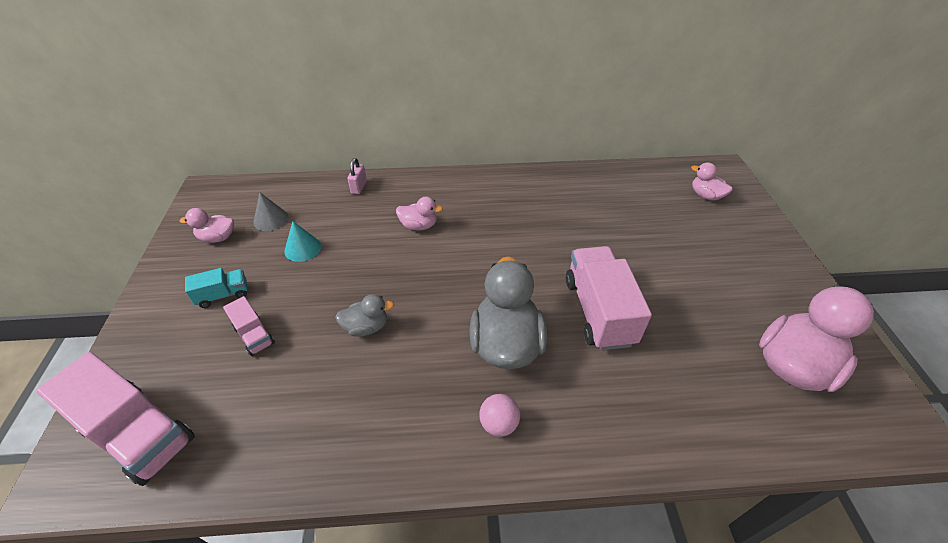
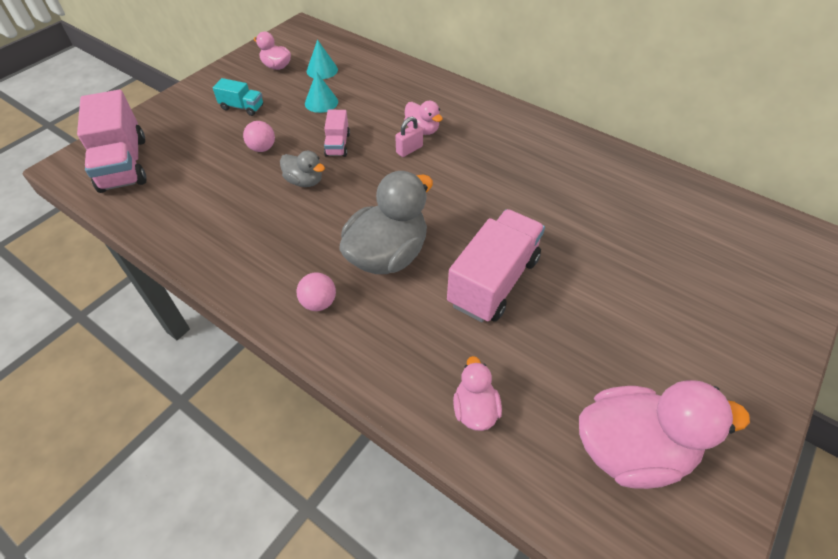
camera: 40 degrees right, 5 degrees up
pink truck [223,296,275,356] -> pink truck moved to [324,110,350,157]
grey cone [253,192,289,231] -> turquoise cone [307,40,338,79]
pink padlock [347,158,367,194] -> pink padlock moved to [395,117,423,157]
pink duck [691,162,733,200] -> pink duck moved to [453,356,502,431]
none -> pink ball [243,121,275,152]

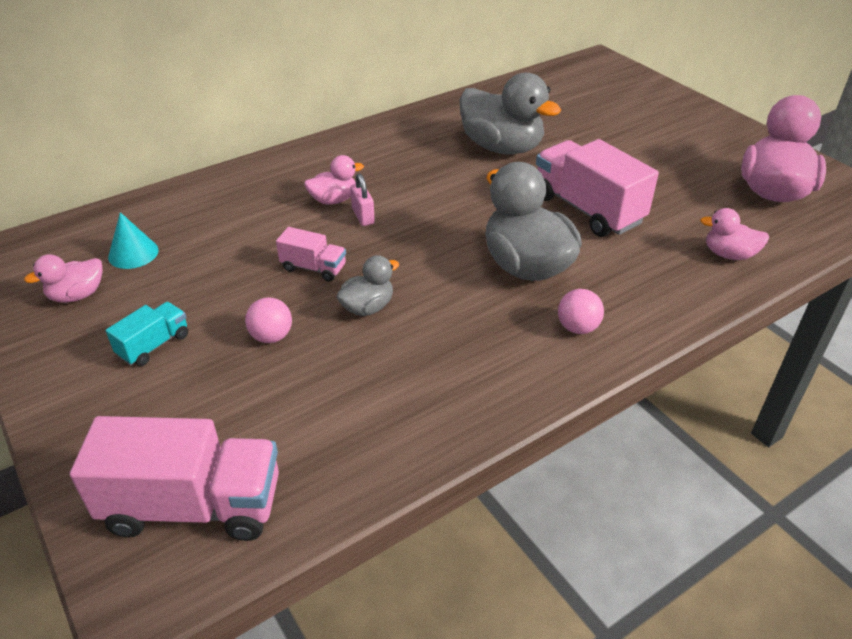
camera: 70 degrees left, 10 degrees down
turquoise cone [305,71,338,113] -> none
none -> grey duck [460,72,561,154]

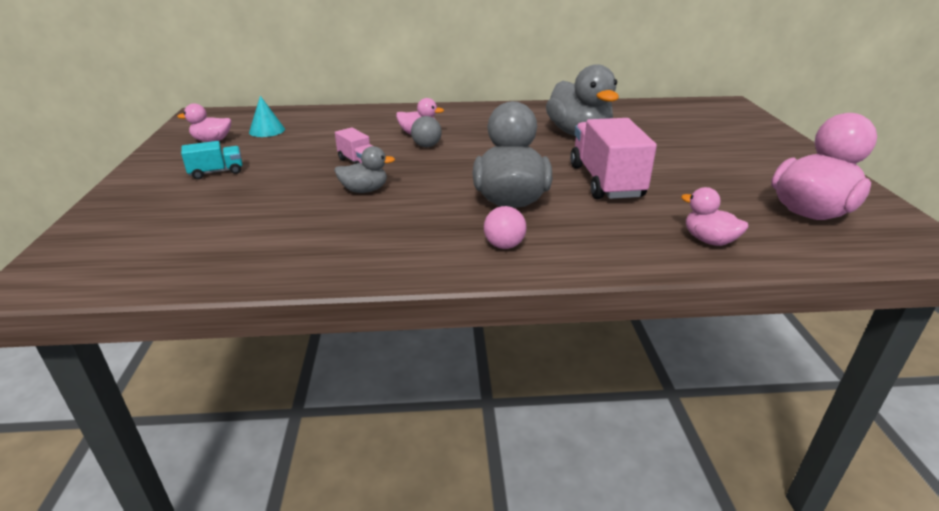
camera: 30 degrees right, 10 degrees down
pink truck [70,416,279,541] -> none
pink ball [245,297,292,343] -> none
pink padlock [350,174,375,226] -> grey ball [411,116,442,147]

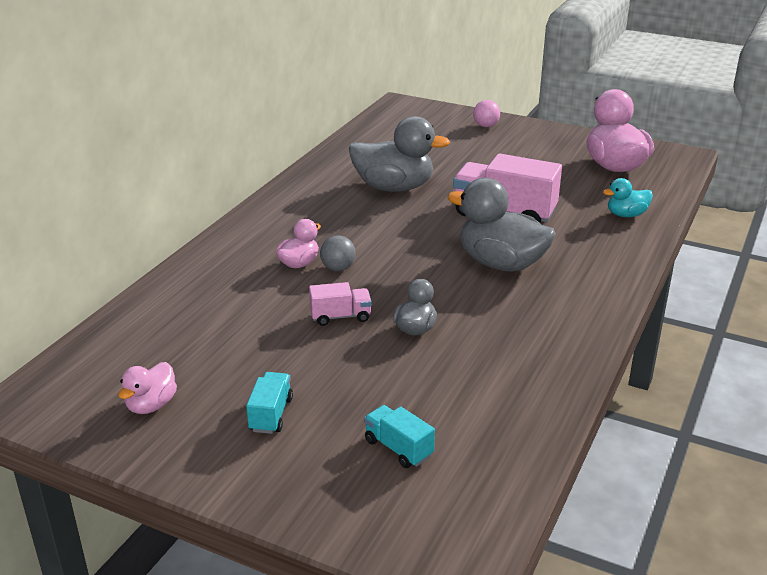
camera: 60 degrees left, 0 degrees up
turquoise cone [249,96,285,137] -> none
pink ball [484,206,527,249] -> pink ball moved to [473,100,500,127]
pink duck [681,187,748,246] -> turquoise duck [603,178,653,217]
none -> turquoise truck [364,405,435,468]

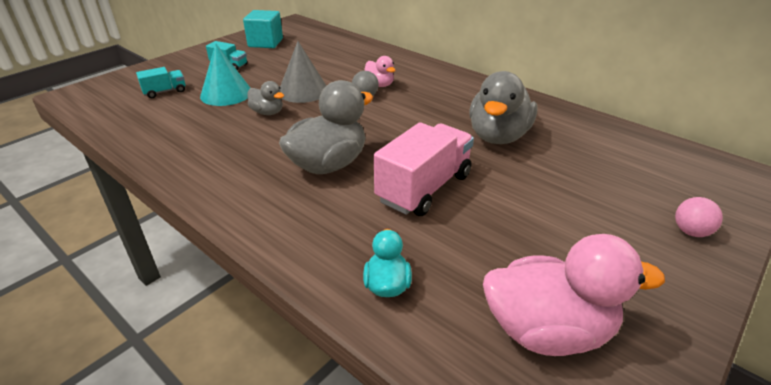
camera: 105 degrees right, 5 degrees up
pink duck [118,362,177,414] -> turquoise cube [243,10,283,48]
pink truck [309,282,372,326] -> grey cone [280,41,327,103]
none -> turquoise cone [200,43,250,106]

